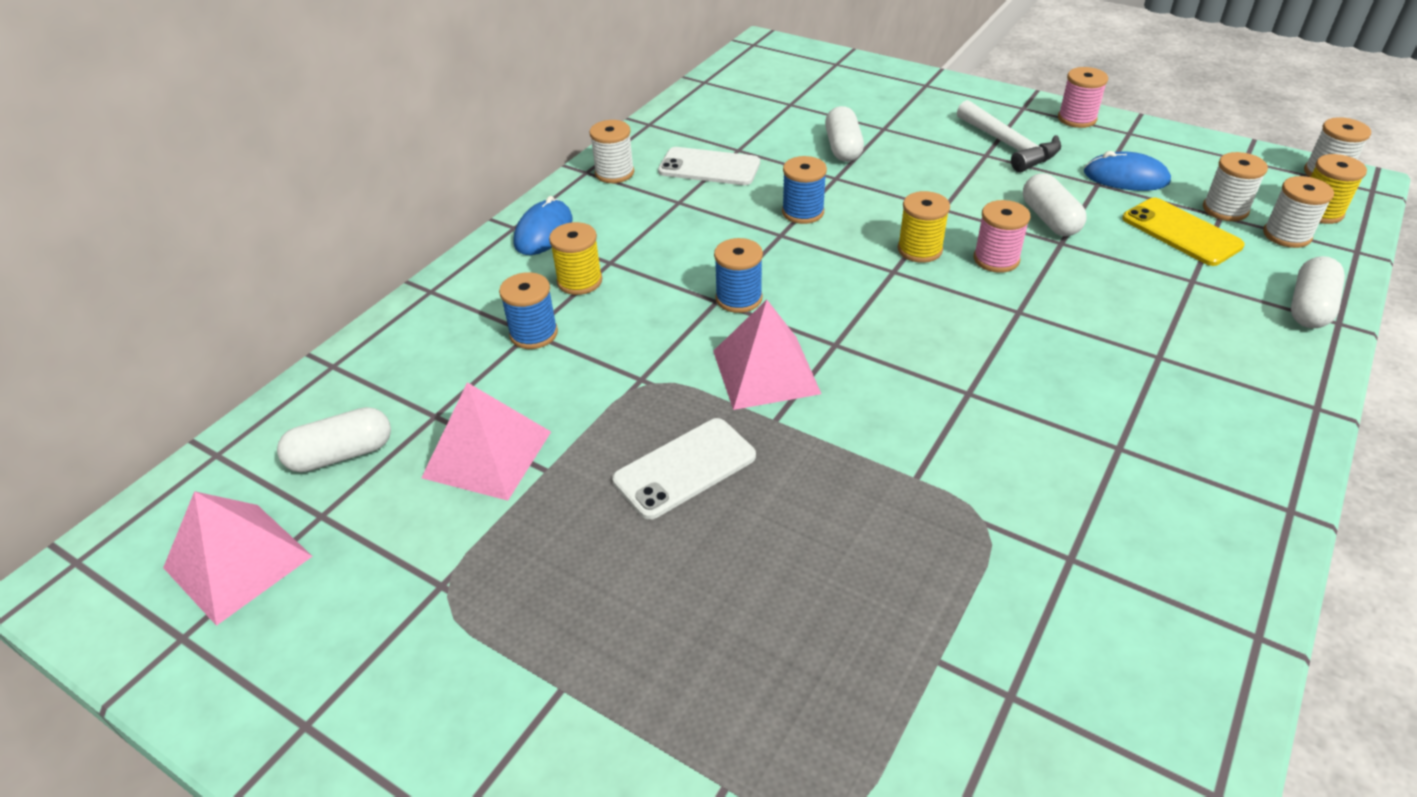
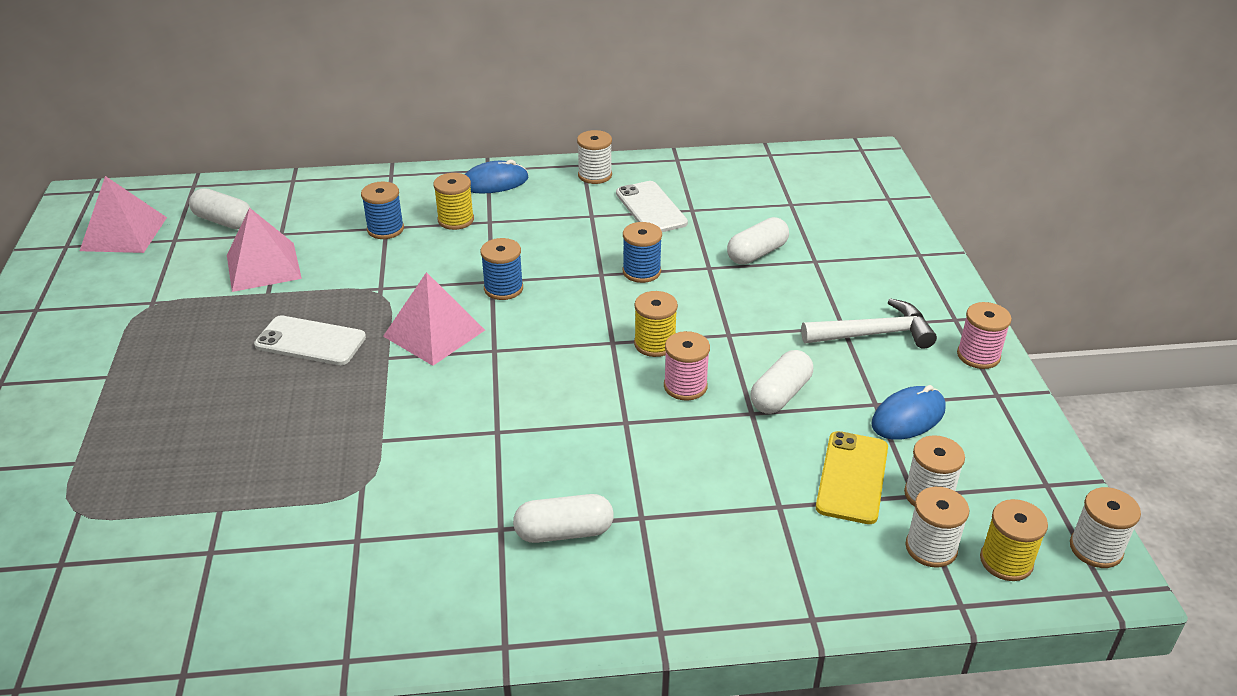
camera: 50 degrees right, 5 degrees down
white hammer [957,100,1061,172] -> white hammer turned 120 degrees counterclockwise [801,298,937,349]
blue mouse [1084,151,1171,191] -> blue mouse turned 75 degrees clockwise [871,385,946,440]
white capsule [1291,256,1345,328] -> white capsule moved to [513,494,614,543]

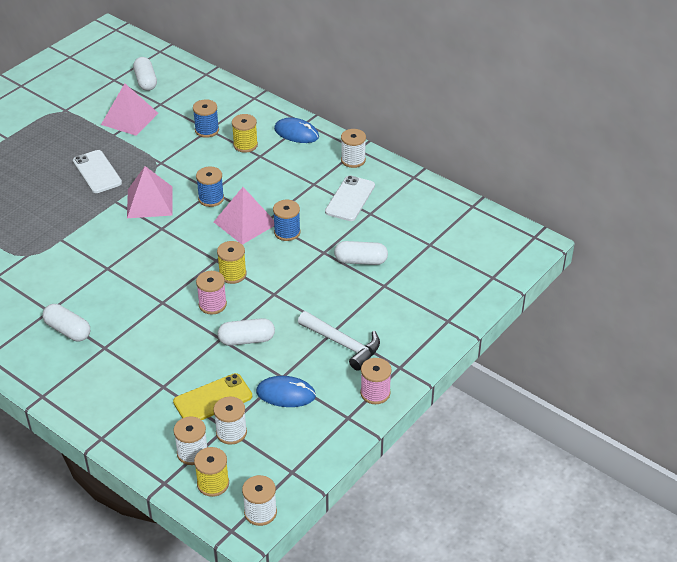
camera: 45 degrees right, 5 degrees up
pink pyramid [80,176,167,253] -> pink pyramid moved to [214,187,274,245]

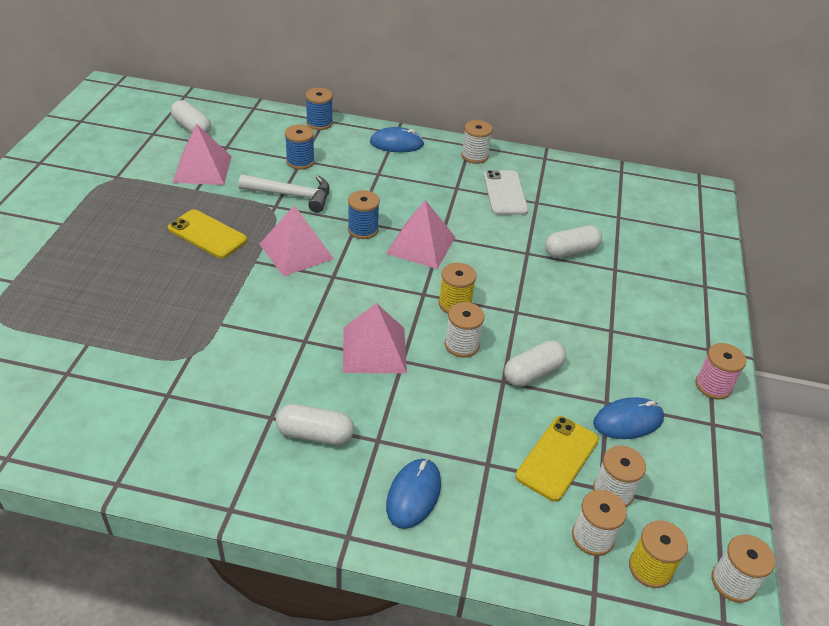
camera: 30 degrees left, 0 degrees up
white phone [73,150,122,193] -> yellow phone [168,209,247,259]
pink spool [196,271,227,314] -> white spool [445,302,485,358]
yellow spool [232,114,258,153] -> none
blue spool [273,200,300,241] -> blue spool moved to [305,88,333,130]
white hammer [298,311,380,371] -> white hammer moved to [238,174,330,213]
none -> pink pyramid [343,303,407,373]
none -> blue mouse [386,459,441,529]

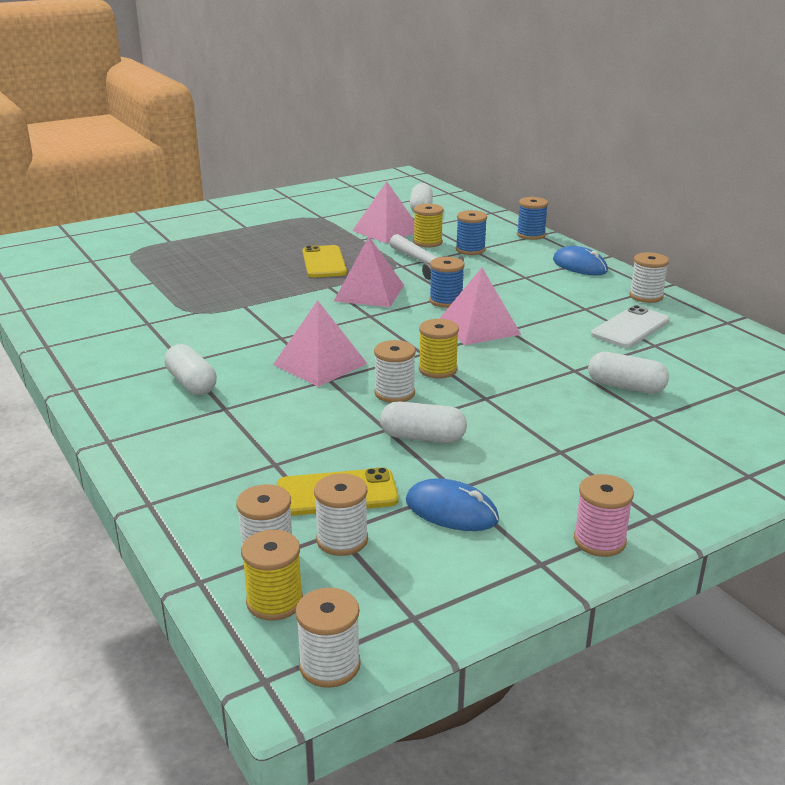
camera: 50 degrees right, 15 degrees down
blue mouse [386,459,441,529] -> none
none -> yellow spool [413,204,444,247]

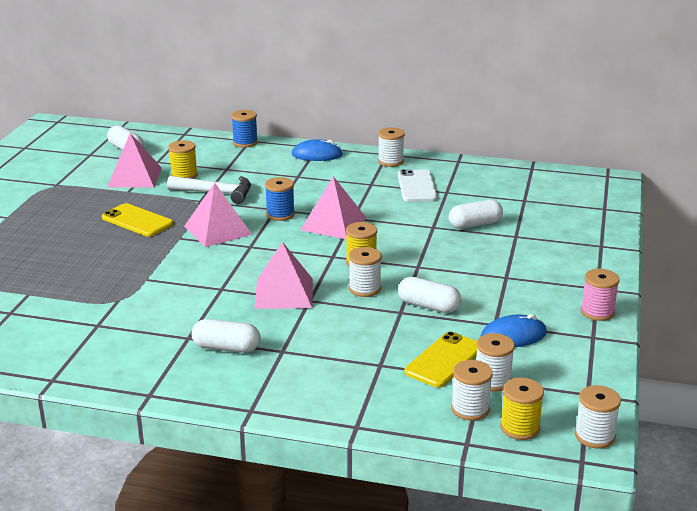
camera: 45 degrees left, 0 degrees up
white capsule [380,401,467,443] -> white capsule turned 60 degrees clockwise [398,277,461,313]
blue spool [456,210,487,255] -> none

